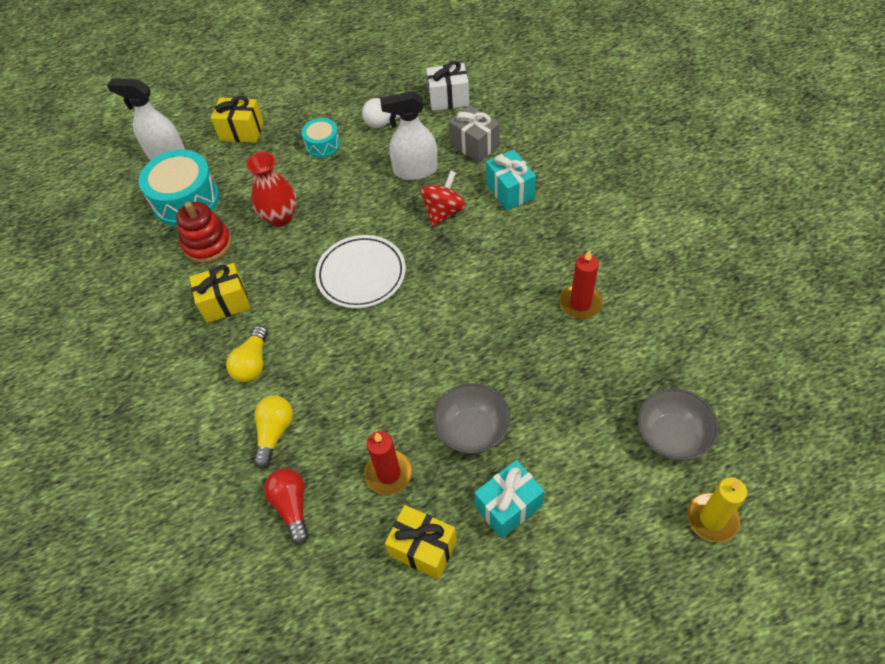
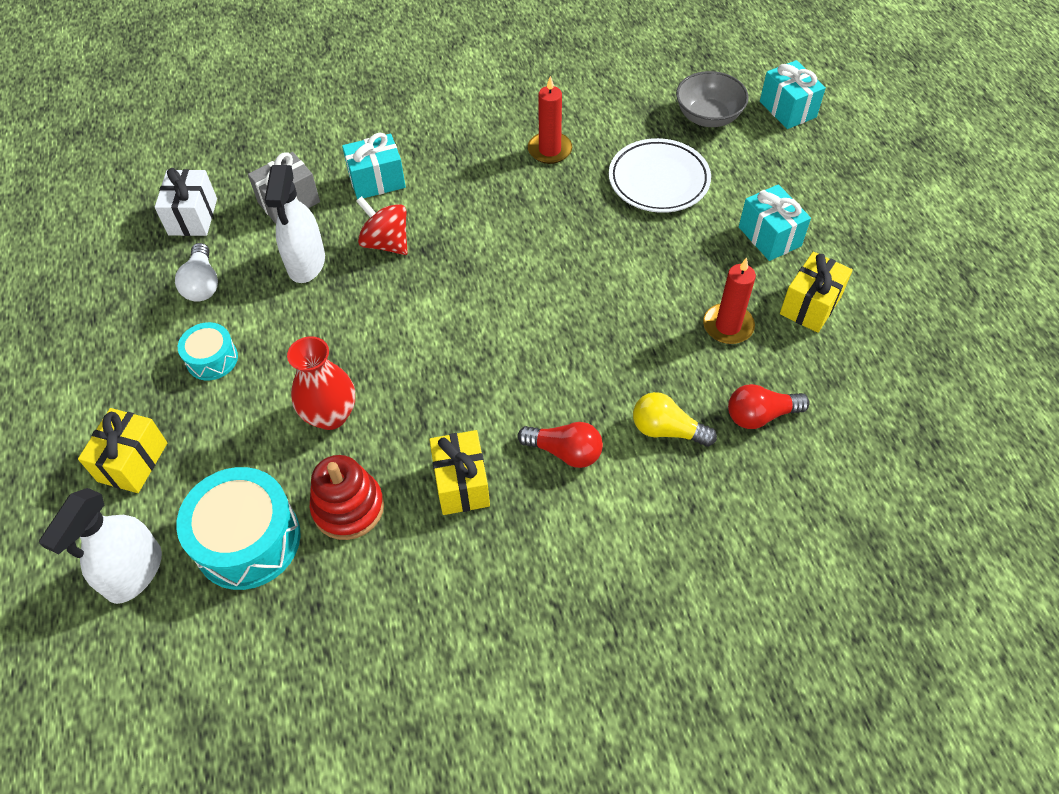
camera: 85 degrees left, 0 degrees up
yellow light bulb [226,326,268,382] -> red light bulb [518,422,603,468]
white plate [315,235,406,309] -> white plate moved to [609,138,711,213]
grey bowl [433,383,510,454] -> none
yellow candle [688,477,747,542] -> turquoise gift [760,60,826,129]

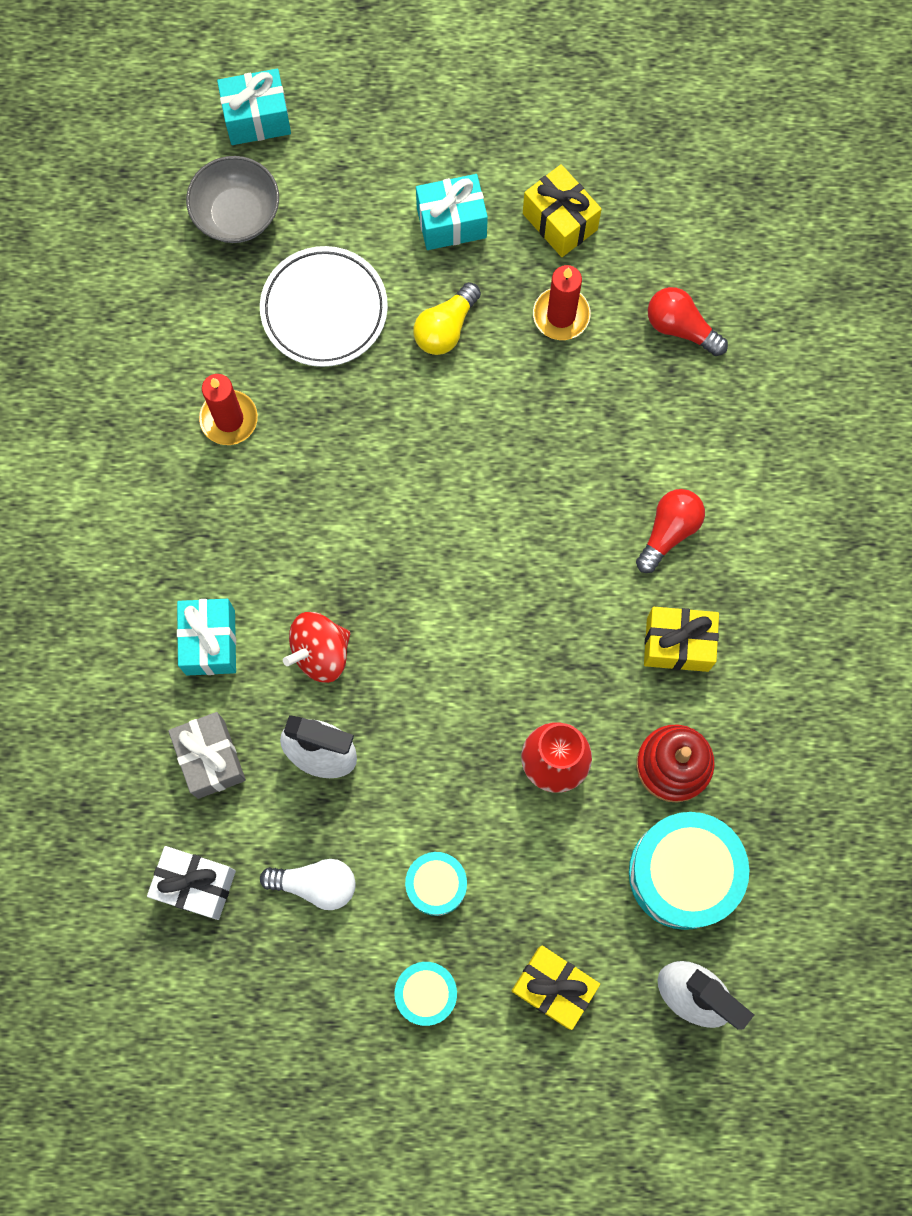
camera: 75 degrees left, 20 degrees up
yellow light bulb [633,392,717,447] -> yellow light bulb moved to [413,282,481,355]
red light bulb [728,384,810,429] -> red light bulb turned 120 degrees clockwise [648,287,728,356]
none -> turquoise drum [394,962,457,1026]

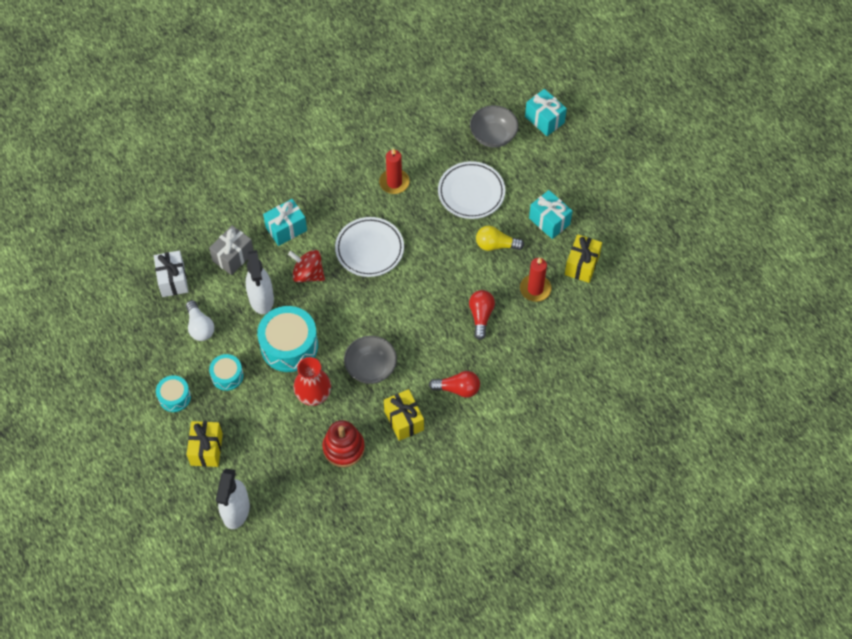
camera: 60 degrees right, 15 degrees down
turquoise drum [629,812,749,930] -> turquoise drum moved to [257,306,318,372]
red light bulb [648,287,728,356] -> red light bulb moved to [469,290,495,340]
none -> white plate [335,217,404,277]
none -> grey bowl [344,336,397,384]

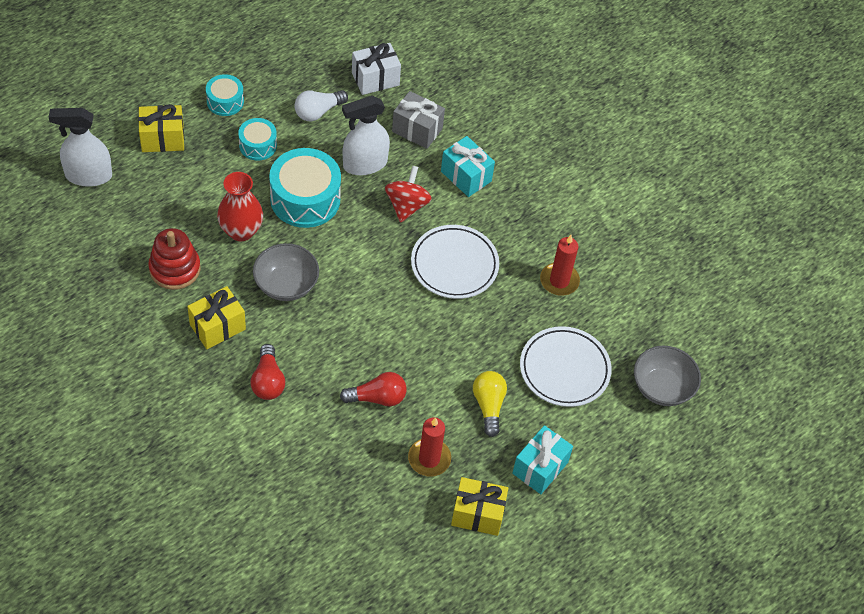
camera: 75 degrees right, 5 degrees down
turquoise gift [525,89,567,136] -> none

